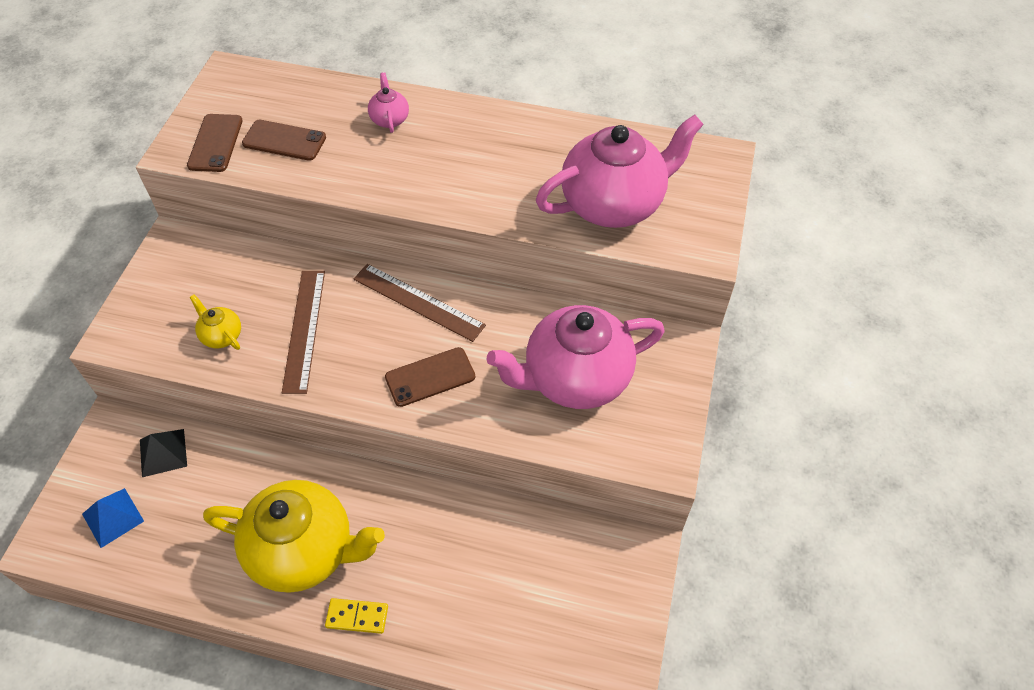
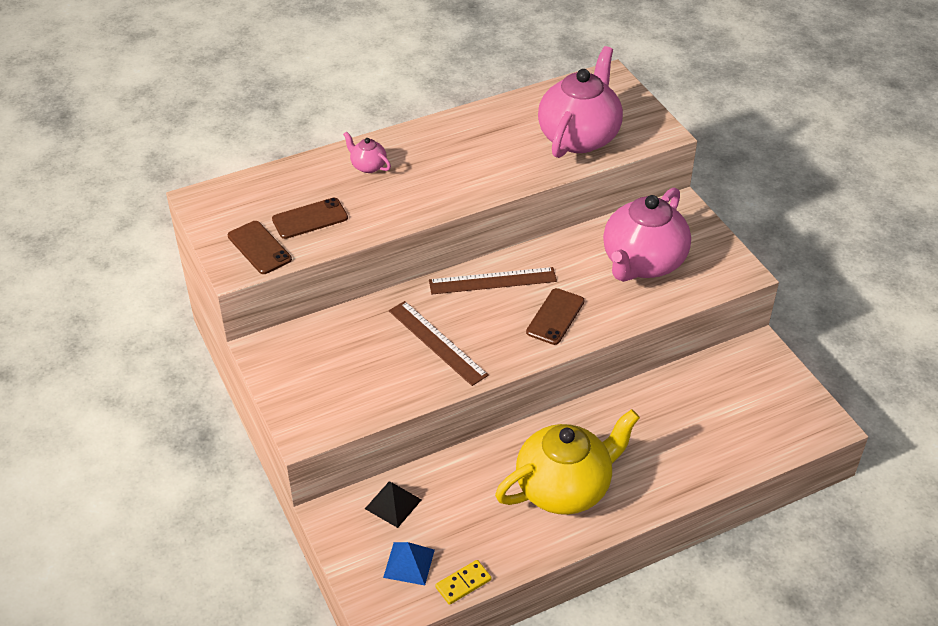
camera: 40 degrees left, 10 degrees down
yellow teapot [189,295,241,350] -> none
yellow domino [325,598,388,634] -> yellow domino moved to [435,560,491,605]

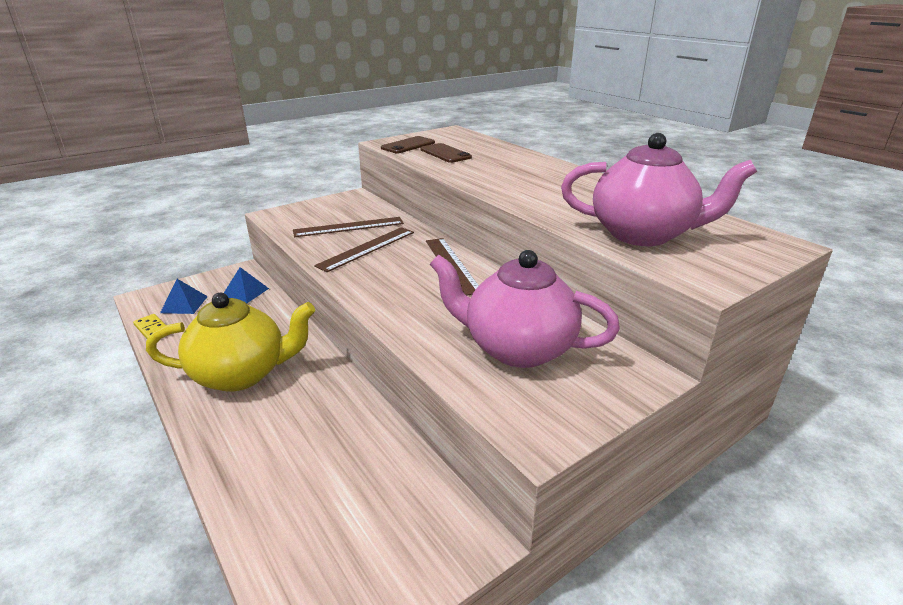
camera: 80 degrees right, 15 degrees down
pink teapot [343,131,391,173] -> none
black pyramid [365,481,422,528] -> blue pyramid [224,267,269,303]
yellow teapot [495,409,640,515] -> yellow teapot turned 60 degrees counterclockwise [146,293,315,392]
brown phone [526,288,585,345] -> none
none -> brown ruler [293,217,404,237]

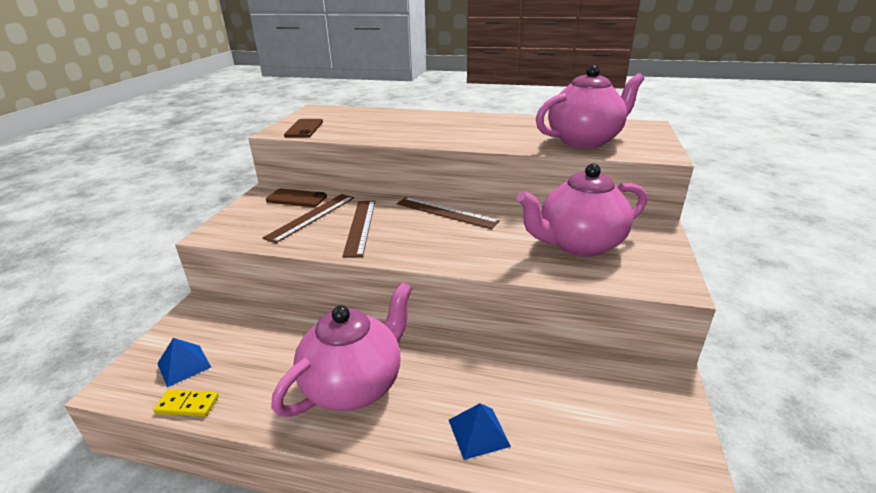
camera: 40 degrees left, 0 degrees up
yellow teapot [146,293,315,392] -> pink teapot [271,282,412,417]
blue pyramid [224,267,269,303] -> blue pyramid moved to [449,403,511,460]
brown phone [421,143,472,163] -> brown phone moved to [266,189,327,207]

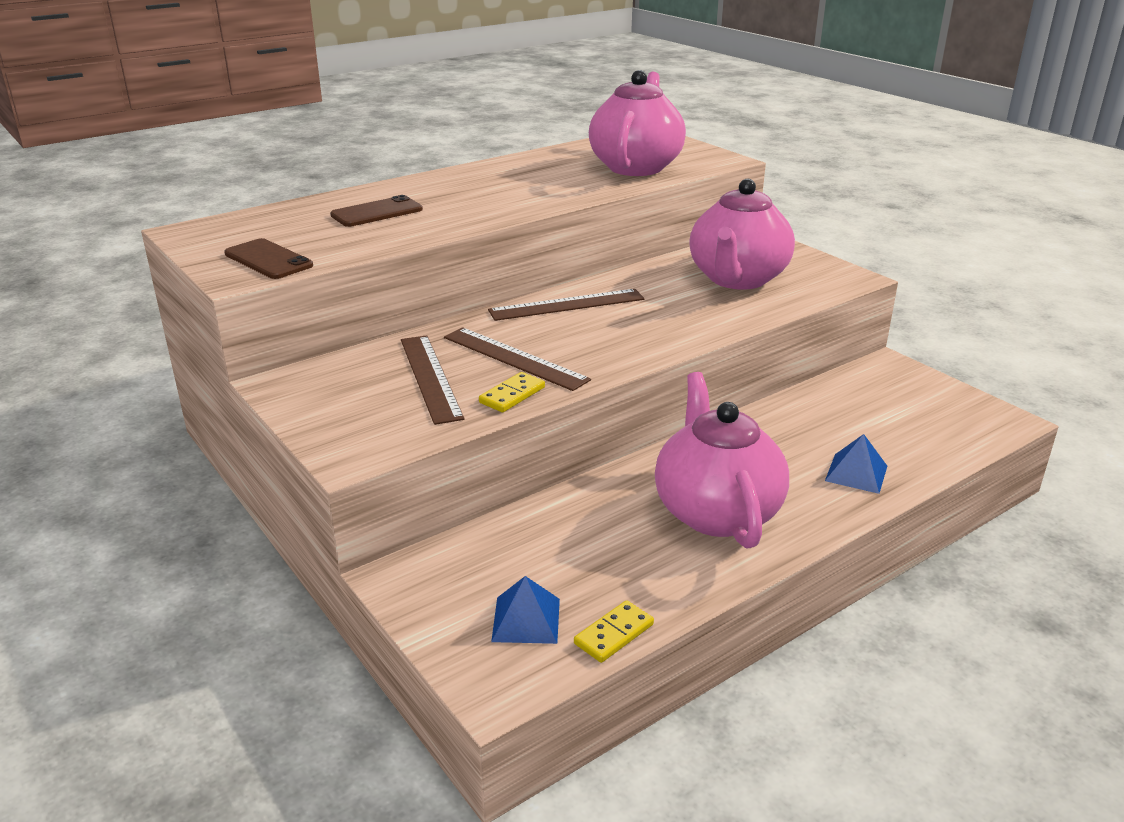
camera: 50 degrees left, 0 degrees up
brown phone [266,189,327,207] -> brown phone moved to [330,195,423,227]
none -> yellow domino [479,372,545,412]

